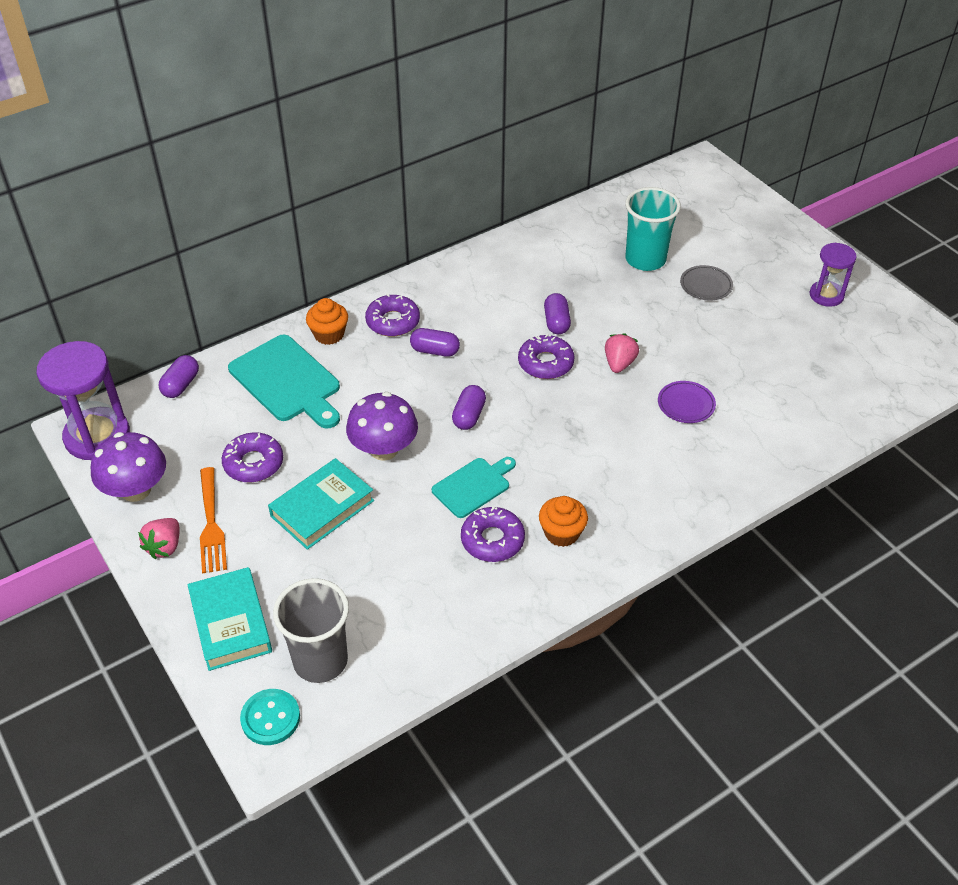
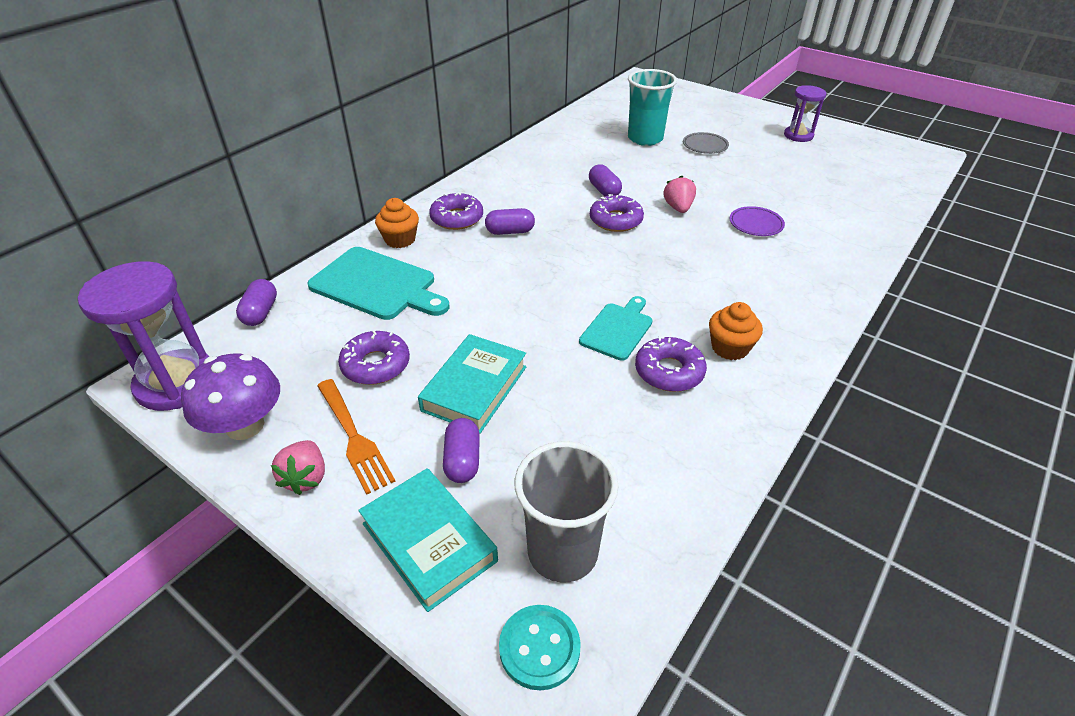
camera: 20 degrees left, 5 degrees down
purple mushroom [346,392,418,461] -> none
purple capsule [452,385,486,430] -> purple capsule moved to [443,418,480,483]

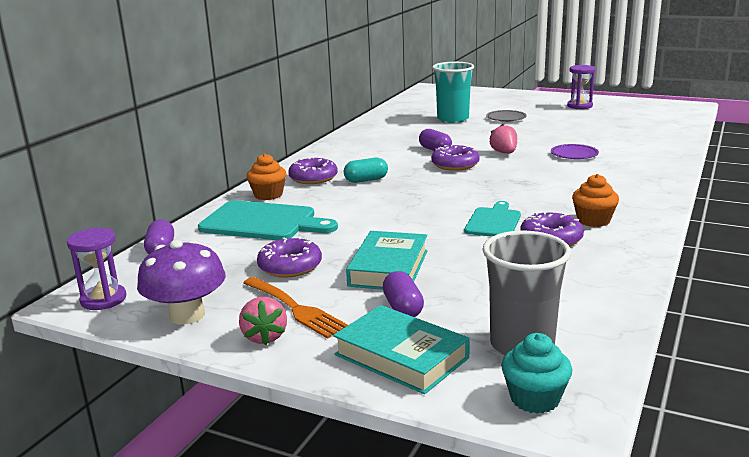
camera: 10 degrees left, 20 degrees down
purple hourglass [78,261,210,411] -> purple hourglass [67,228,126,310], size x0.59
purple capsule [485,208,535,235] -> turquoise capsule [344,158,388,183]
turquoise button [499,605,581,691] -> turquoise cupcake [501,333,572,414]

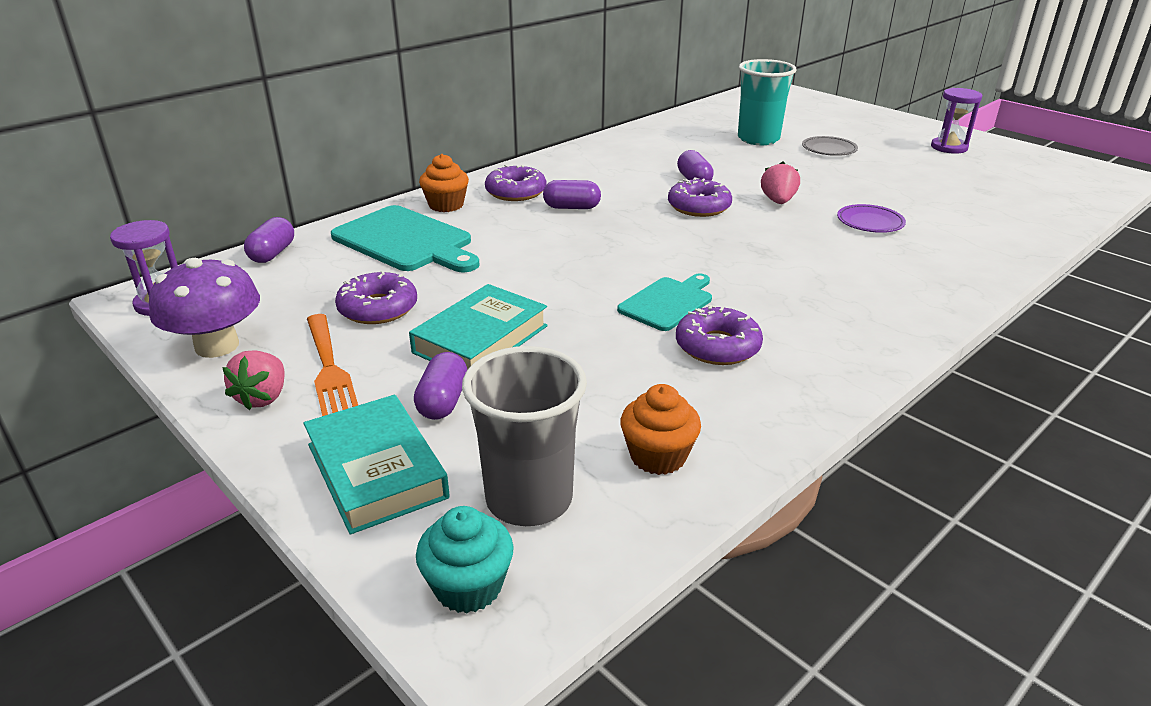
camera: 20 degrees right, 10 degrees up
turquoise capsule [344,158,388,183] -> purple capsule [543,180,601,209]
orange cupcake [572,174,619,227] -> orange cupcake moved to [620,384,701,475]

